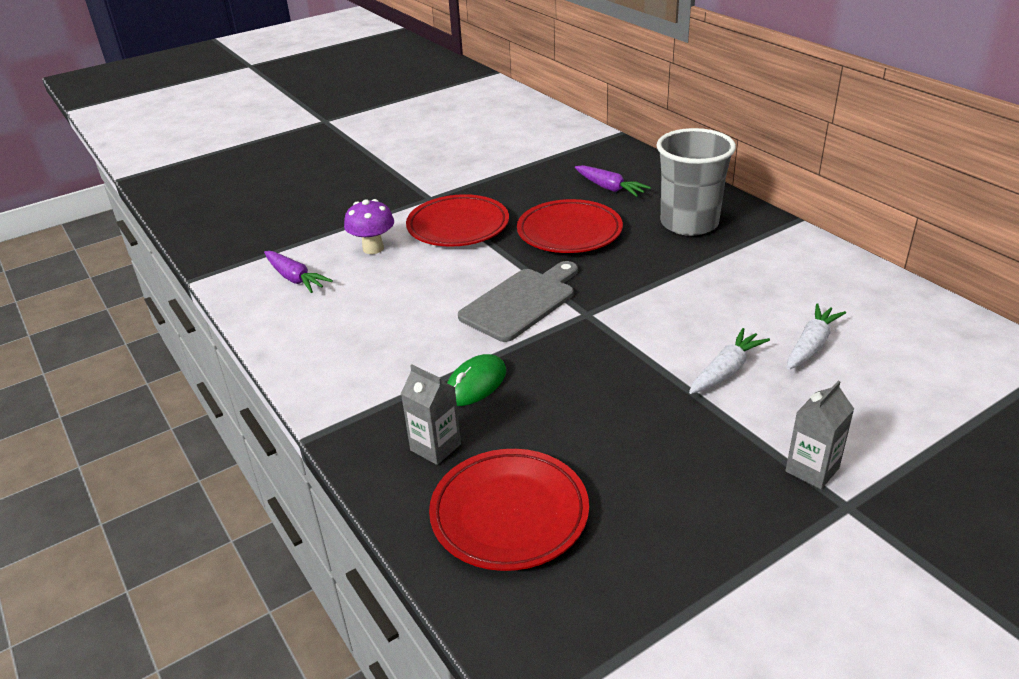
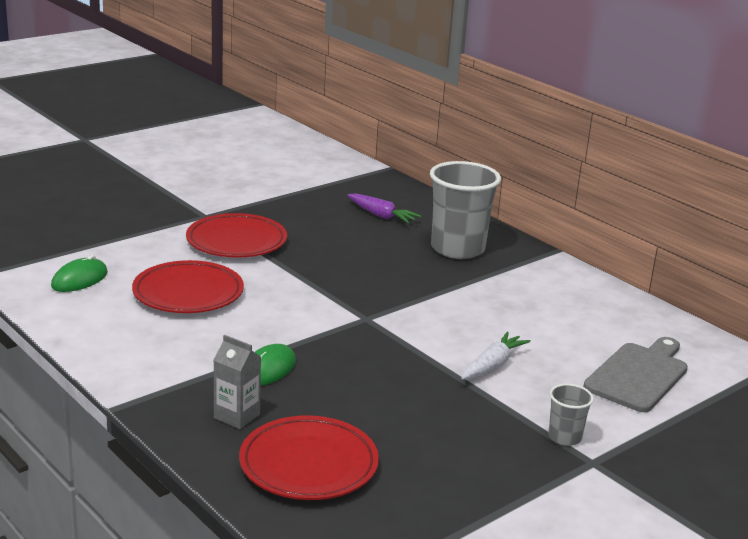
camera: 10 degrees left, 10 degrees down
purple carrot [264,251,333,293] -> green mouse [51,255,108,292]
purple mushroom [344,199,394,254] -> none
grey cutting board [458,261,578,342] -> grey cutting board moved to [583,337,688,412]
red plate [517,199,623,253] -> red plate moved to [132,260,244,313]
grey carton [785,380,854,489] -> grey cup [548,383,594,446]
white carrot [787,303,846,370] -> none

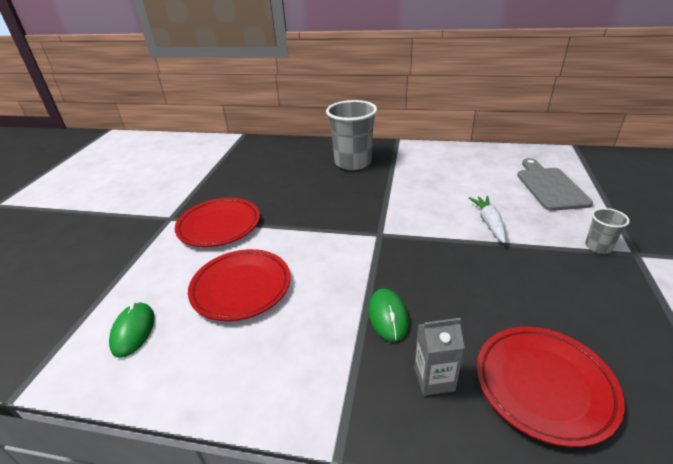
camera: 35 degrees left, 10 degrees up
purple carrot [347,193,421,224] -> none

